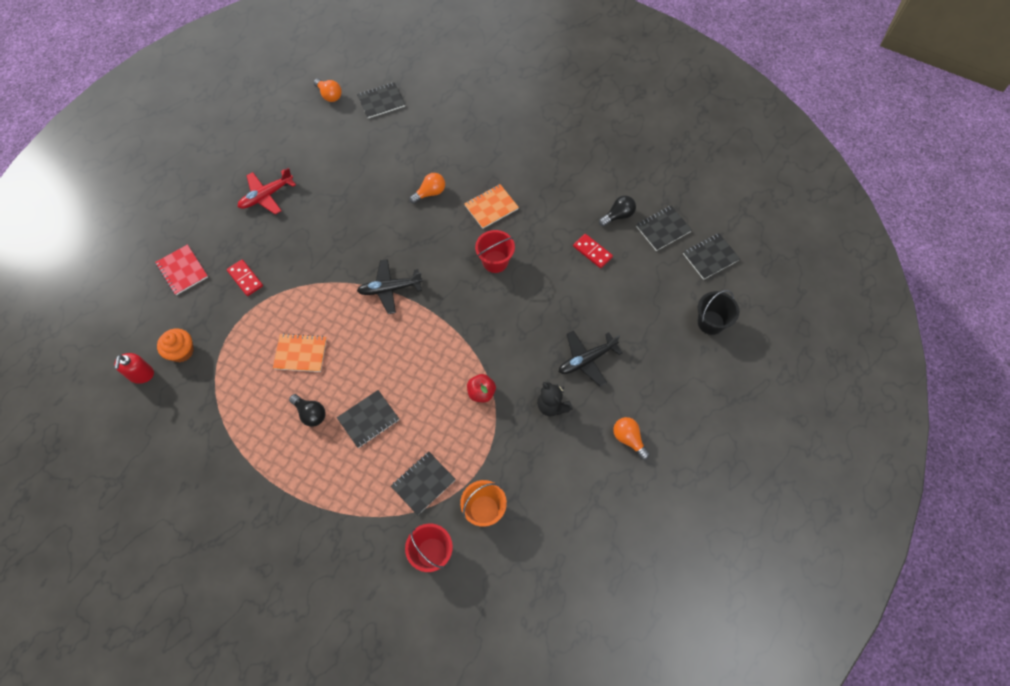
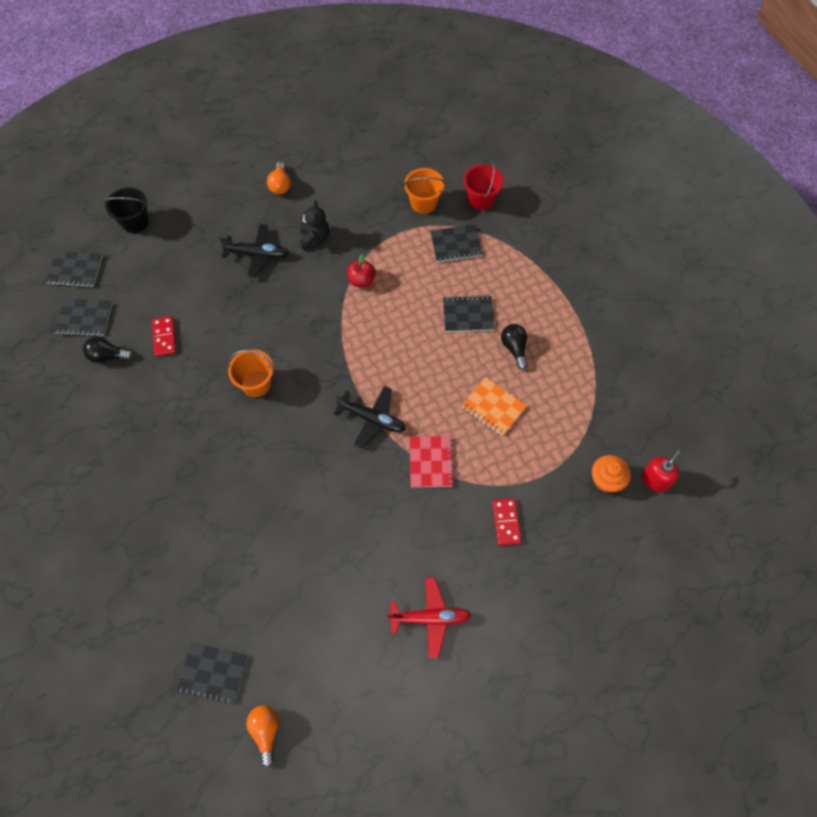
camera: 145 degrees left, 0 degrees up
red notebook [155,244,208,295] -> red notebook moved to [410,436,454,488]
orange light bulb [409,173,445,204] -> none
orange notebook [464,184,519,229] -> none
red bucket [475,230,515,273] -> orange bucket [228,349,274,397]

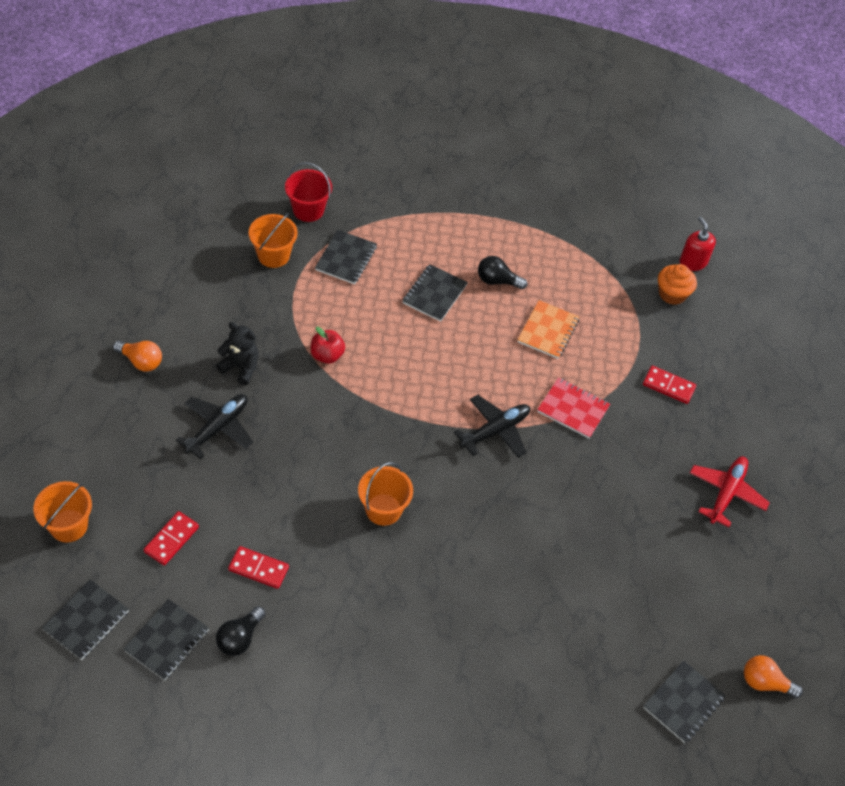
camera: 65 degrees left, 10 degrees down
black bucket [104,187,149,233] -> orange bucket [34,481,92,543]
orange notebook [461,377,527,436] -> orange notebook turned 45 degrees counterclockwise [518,300,579,359]
none -> red domino [144,511,199,566]

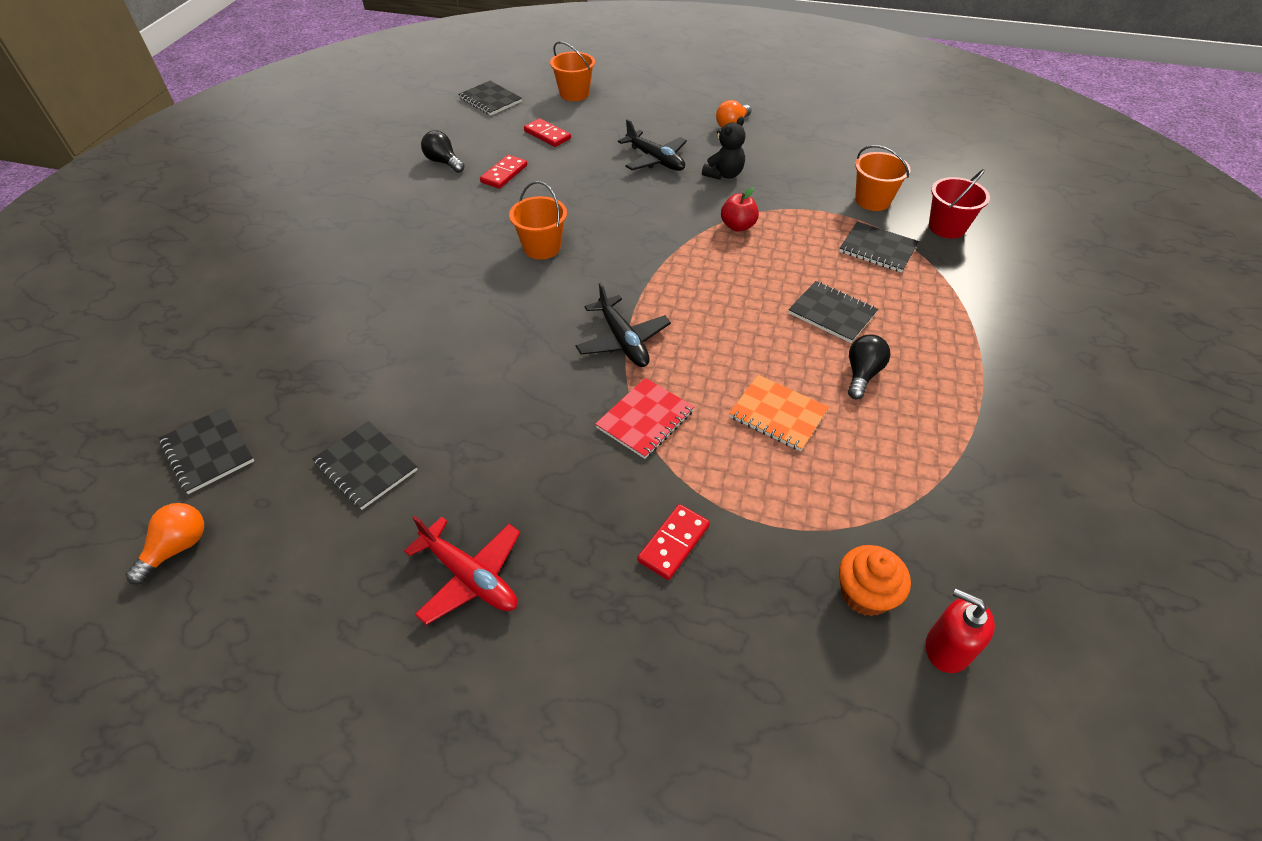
camera: 105 degrees right, 5 degrees down
black notebook [123,599,209,680] -> black notebook moved to [312,421,418,510]
red soap dispenser [680,216,716,271] -> red soap dispenser turned 135 degrees counterclockwise [926,589,995,673]

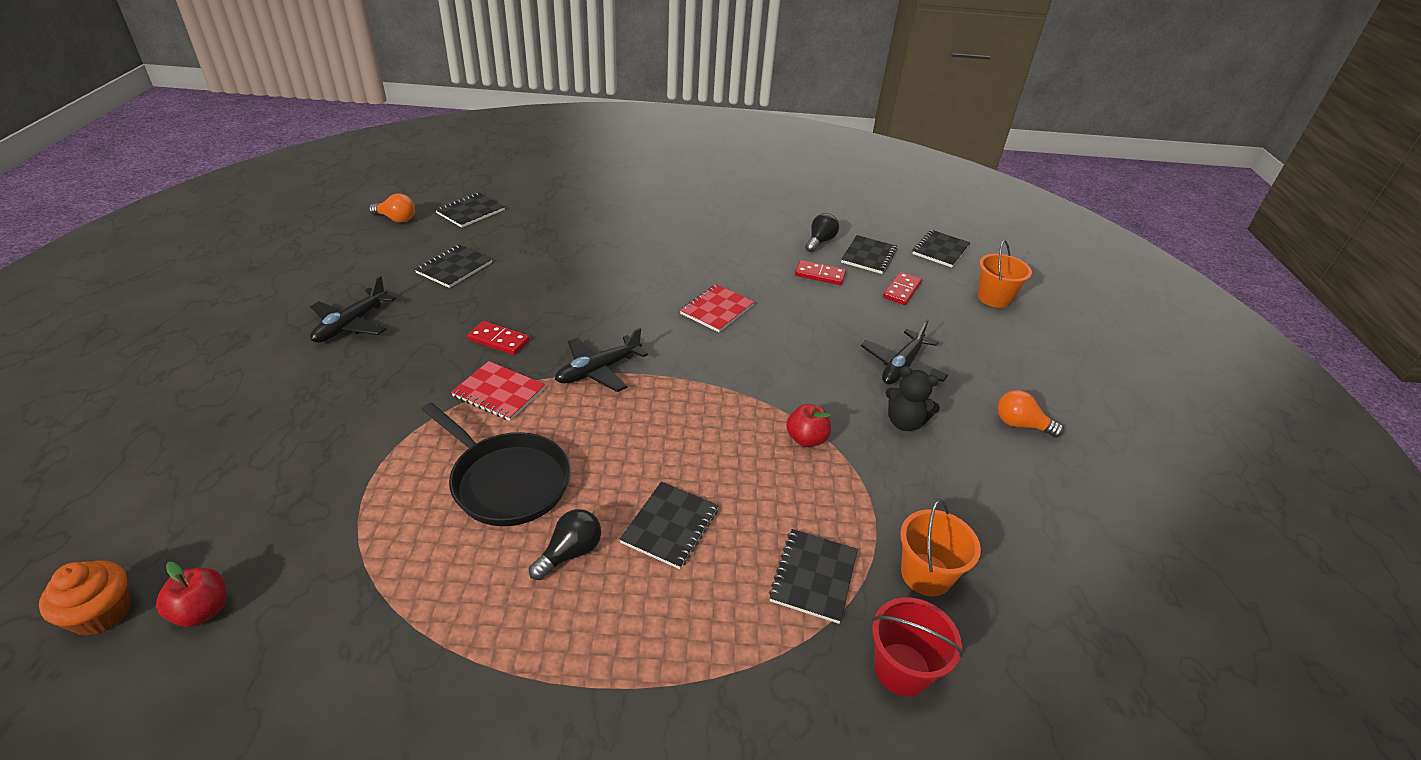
camera: 75 degrees right, 10 degrees down
red plane [404,516,520,625] -> black plane [310,276,396,343]
orange bucket [509,181,567,260] -> red notebook [680,284,754,332]
red domino [637,504,710,580] -> red domino moved to [467,321,530,355]
orange notebook [729,375,829,451] -> black pan [422,402,571,526]
orange cupcake [839,545,911,616] -> orange cupcake moved to [39,560,131,636]
black light bulb [848,334,891,399] -> black light bulb turned 60 degrees counterclockwise [529,509,601,580]
red soap dispenser [926,589,995,673] -> red apple [156,562,227,627]
none -> black notebook [841,235,897,274]

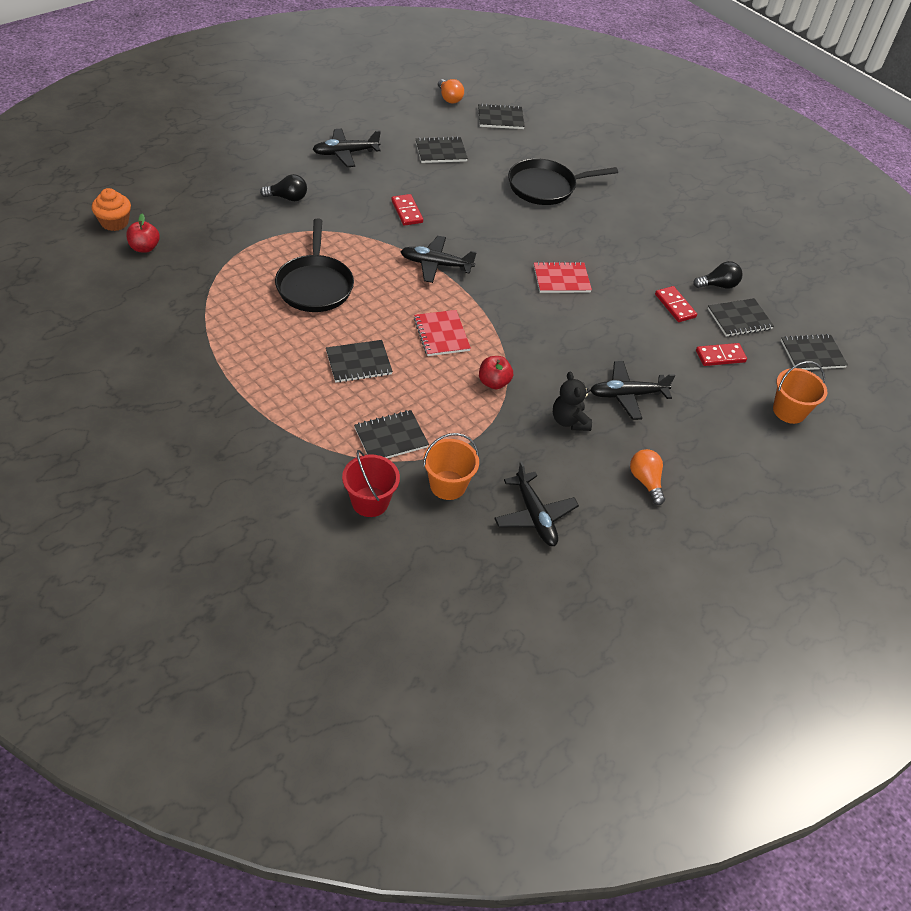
camera: 45 degrees right, 10 degrees up
red notebook [451,361,545,421] -> red notebook moved to [414,310,471,356]
black light bulb [529,509,601,580] -> black light bulb moved to [260,174,307,201]
none -> black plane [494,461,579,546]
none -> black pan [508,158,618,205]

